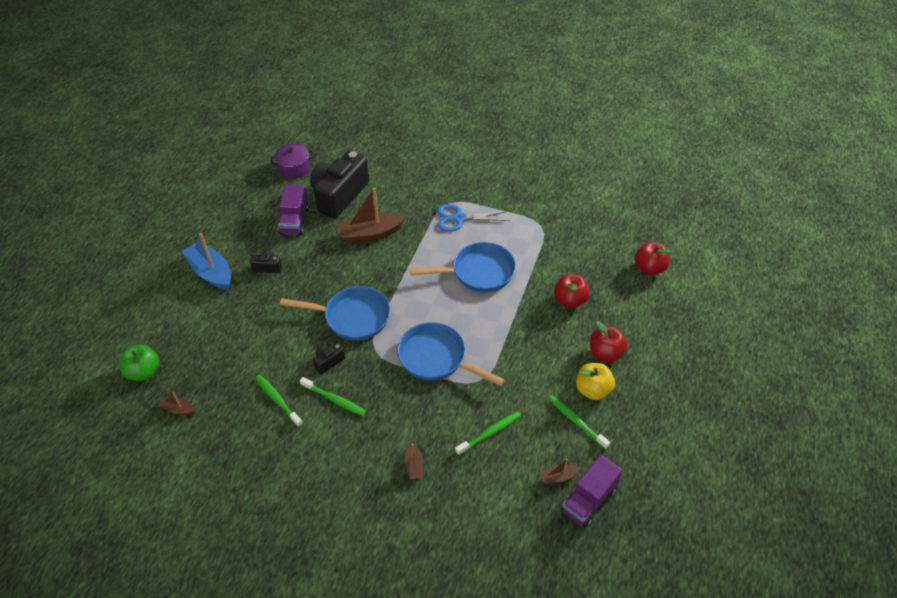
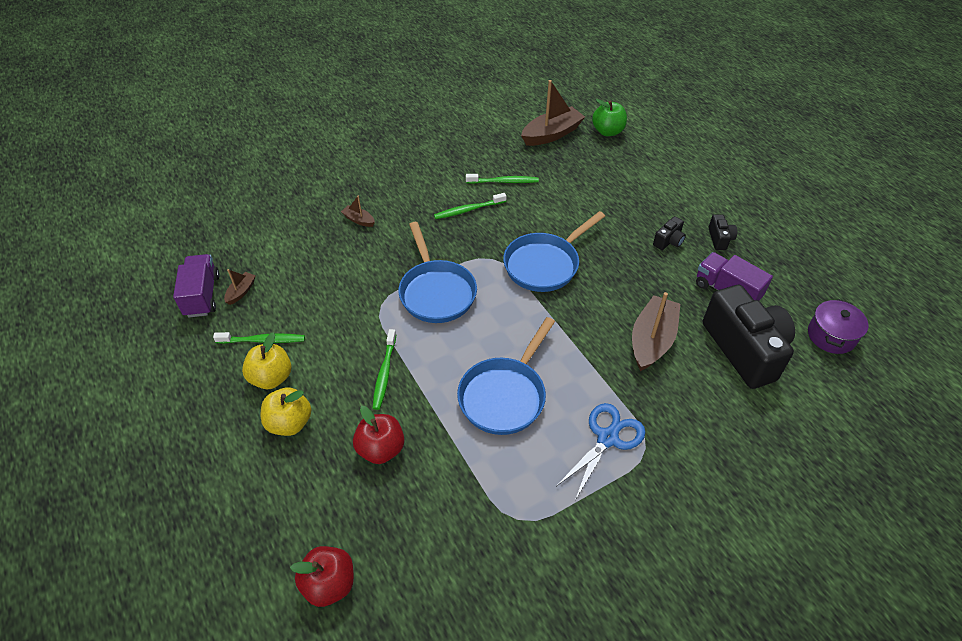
camera: 130 degrees right, 0 degrees up
brown boat [158,392,195,415] -> brown boat [521,80,585,146], size x2.09
blue boat [182,233,231,290] -> none
black camera [313,343,346,374] -> black camera moved to [708,215,737,250]
blue pan [397,322,505,386] -> blue pan turned 90 degrees clockwise [398,222,477,323]
green toothbrush [455,411,521,456] -> green toothbrush moved to [373,329,396,410]
red apple [590,322,627,363] -> yellow apple [261,387,311,436]

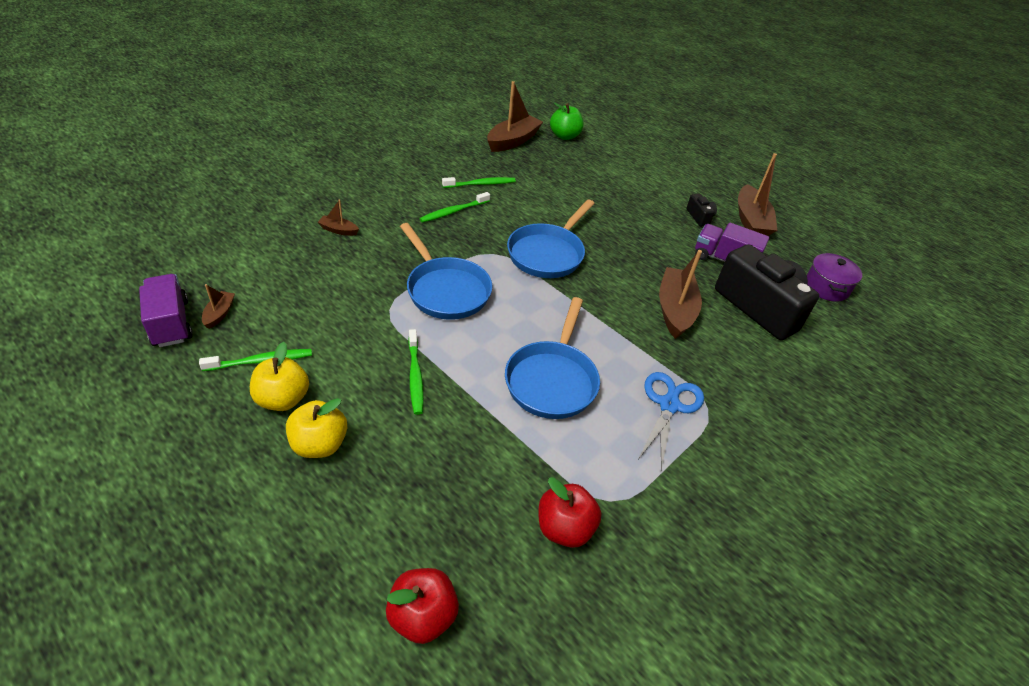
camera: 20 degrees left, 5 degrees down
red apple [353,406,404,464] -> red apple moved to [538,477,601,548]
black camera [653,216,686,250] -> none
none -> brown boat [738,153,777,236]

